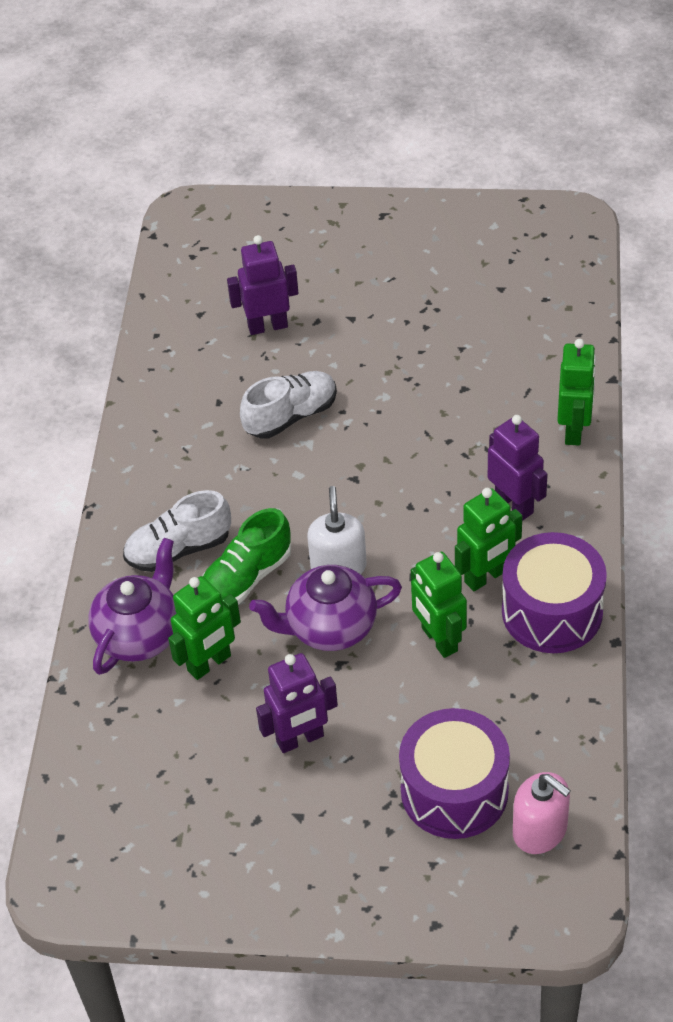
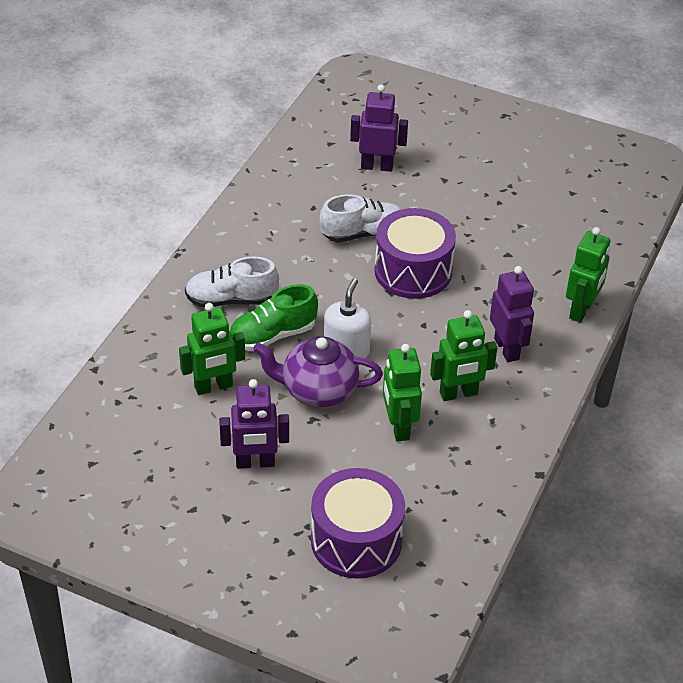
camera: 15 degrees right, 5 degrees down
purple teapot [88,538,177,675] -> none
purple drum [502,532,607,653] -> purple drum moved to [374,208,456,299]
pink soap dispenser [513,772,571,854] -> none

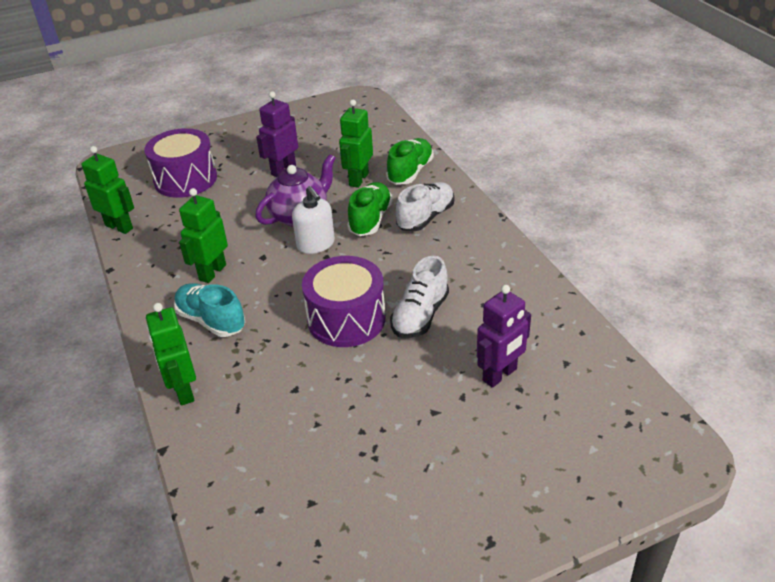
camera: 135 degrees right, 5 degrees down
green robot [383,344,422,441] -> green robot moved to [82,146,134,234]
purple robot [490,266,534,362] -> turquoise shoe [174,283,245,337]
none -> green shoe [386,138,434,185]

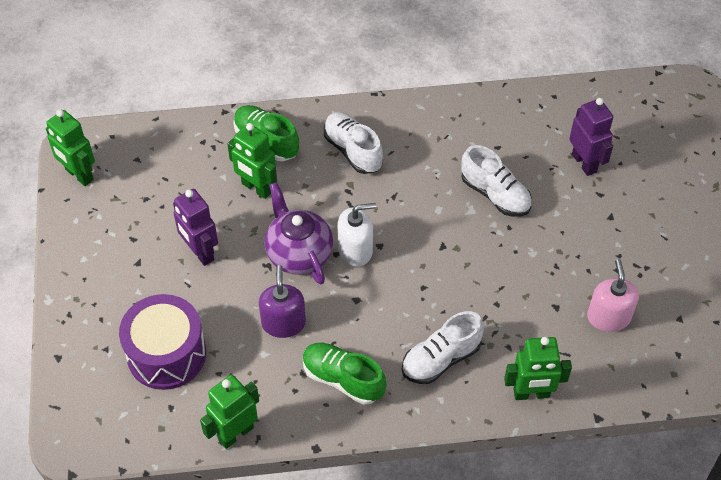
camera: 75 degrees left, 15 degrees up
turquoise shoe [174,283,245,337] -> white shoe [402,311,484,384]
green robot [179,188,228,283] -> green robot moved to [46,109,95,186]
purple drum [302,256,386,347] -> none
green shoe [347,182,393,236] -> green shoe moved to [303,343,386,405]
none -> purple soap dispenser [259,265,306,338]
none -> pink soap dispenser [587,259,639,332]

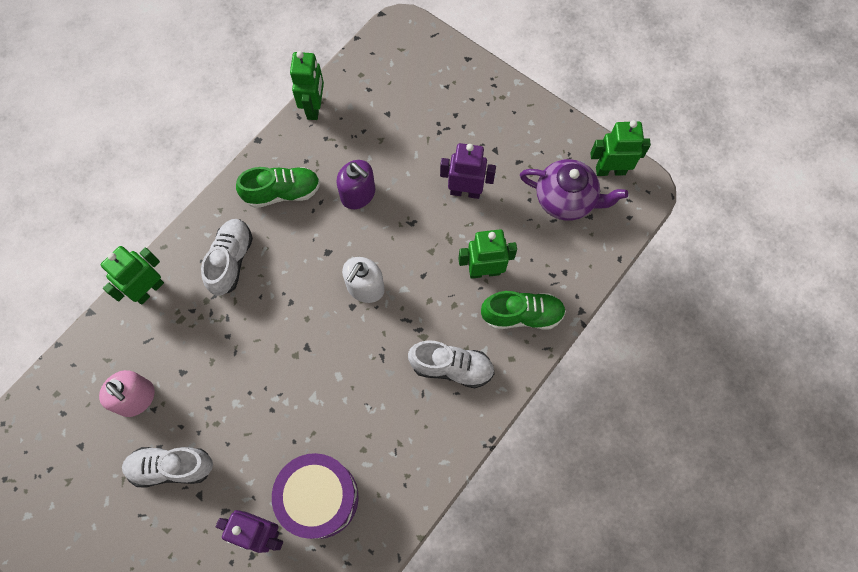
camera: 135 degrees right, 15 degrees up
purple drum [119,294,206,390] -> purple drum moved to [272,453,359,539]
purple teapot [265,182,333,284] -> purple teapot moved to [520,159,628,221]
white shoe [461,145,532,217] -> white shoe moved to [122,447,213,487]

